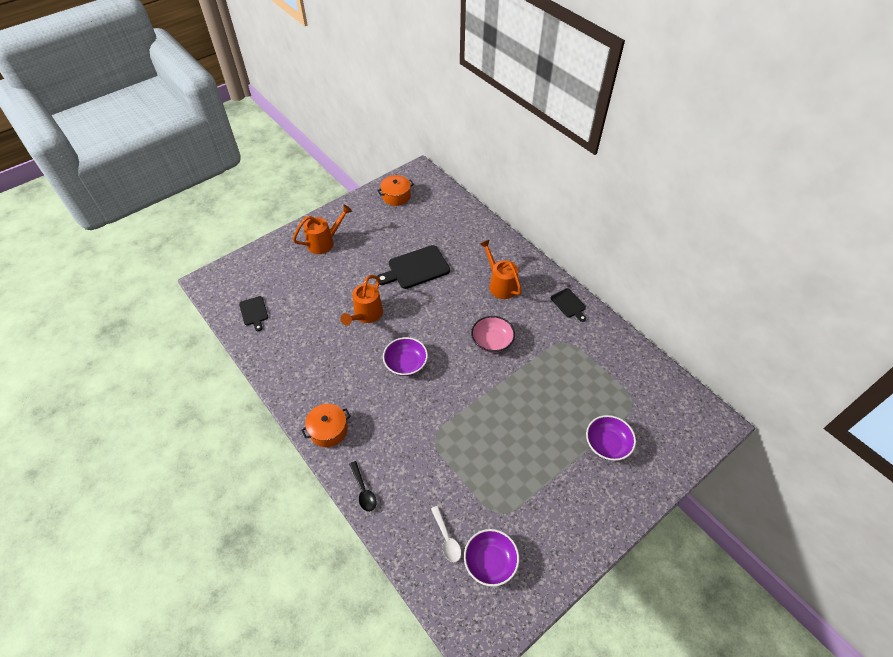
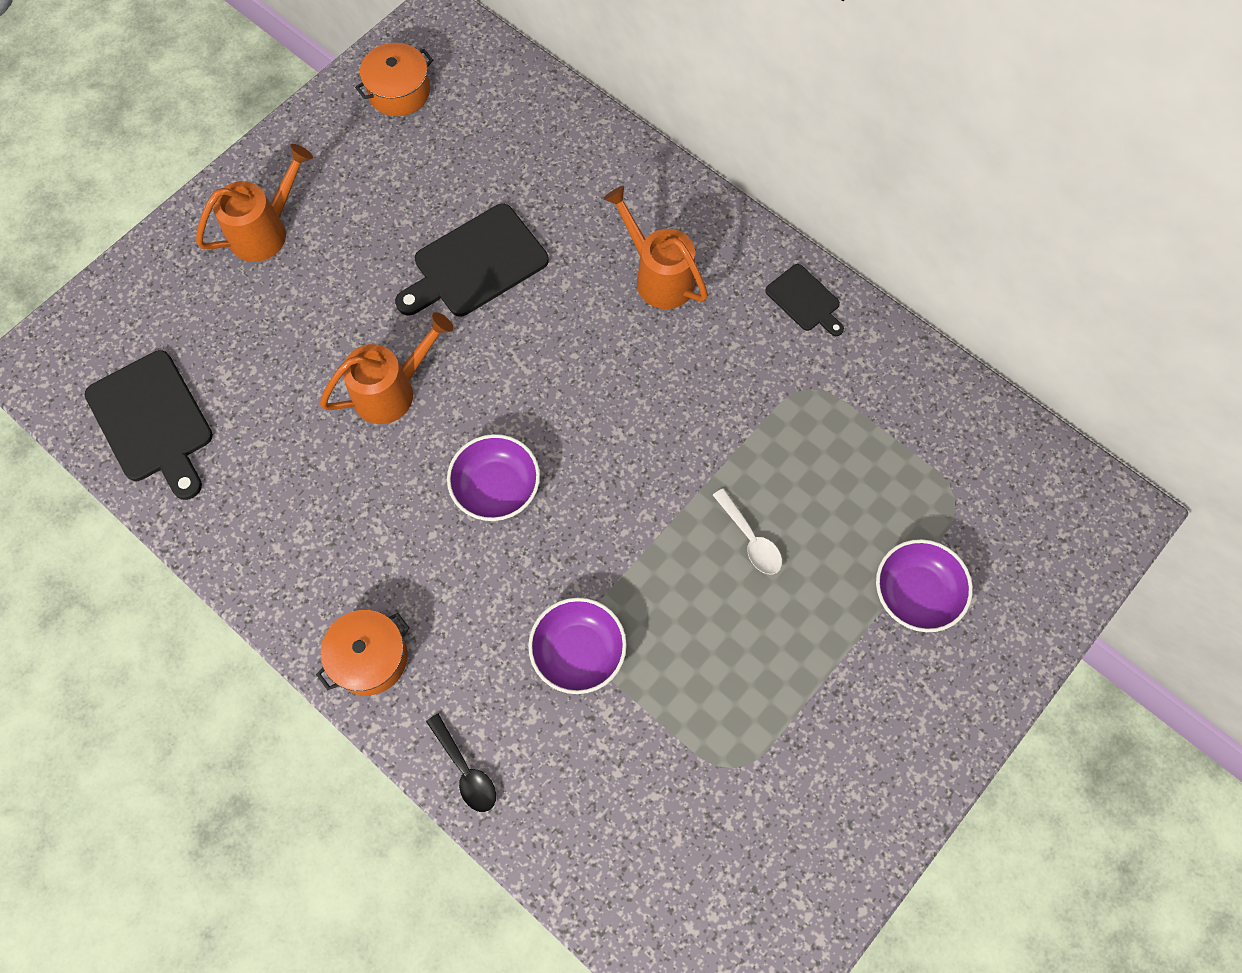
camera: 10 degrees left, 15 degrees up
black cutting board [239,296,268,331] -> black cutting board [85,350,213,500], size x1.81
orange watering can [340,275,383,326] -> orange watering can turned 135 degrees counterclockwise [320,312,454,424]
white spoon [431,506,461,562] -> white spoon moved to [713,488,782,575]
purple bowl [464,529,519,587] -> purple bowl moved to [528,598,627,694]
pink bowl [471,316,515,353] -> none

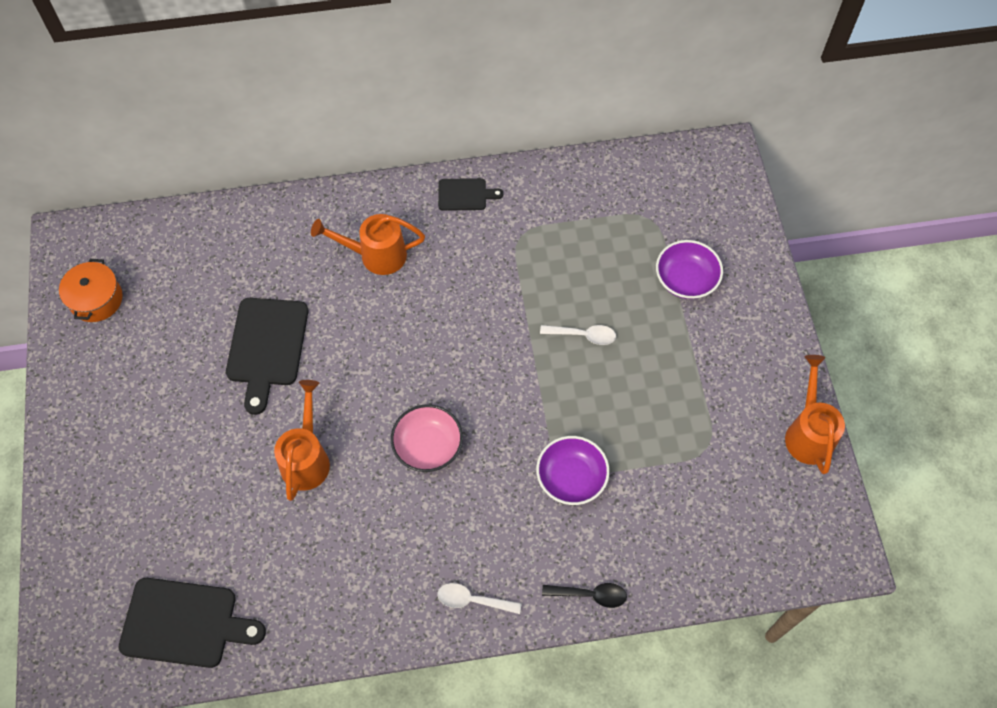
camera: 50 degrees left, 5 degrees down
orange watering can [196,144,313,262] -> orange watering can moved to [785,355,845,474]
orange pot [316,610,409,696] -> white spoon [437,583,522,614]
purple bowl [447,434,540,521] -> pink bowl [391,404,463,472]

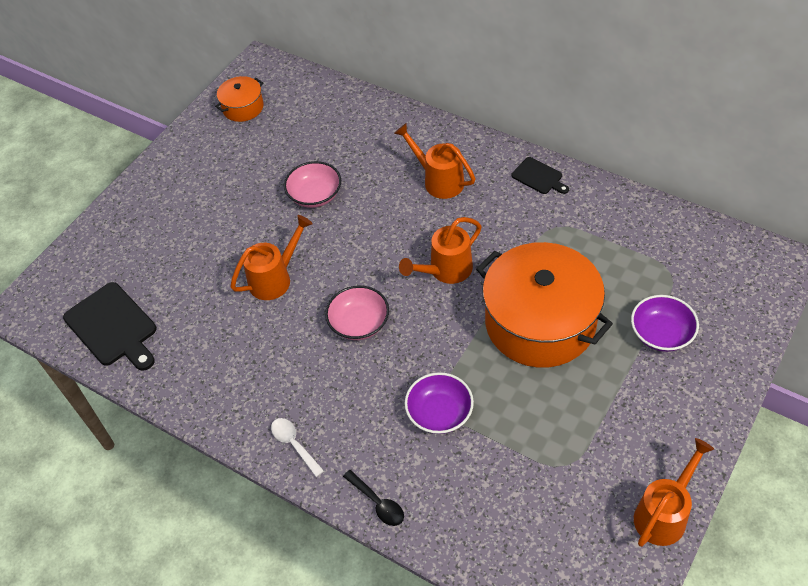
camera: 45 degrees right, 10 degrees down
black cutting board [226,298,308,415] -> pink bowl [284,161,341,208]
white spoon [540,325,616,345] -> orange pot [476,242,613,368]
none -> orange watering can [399,217,482,284]

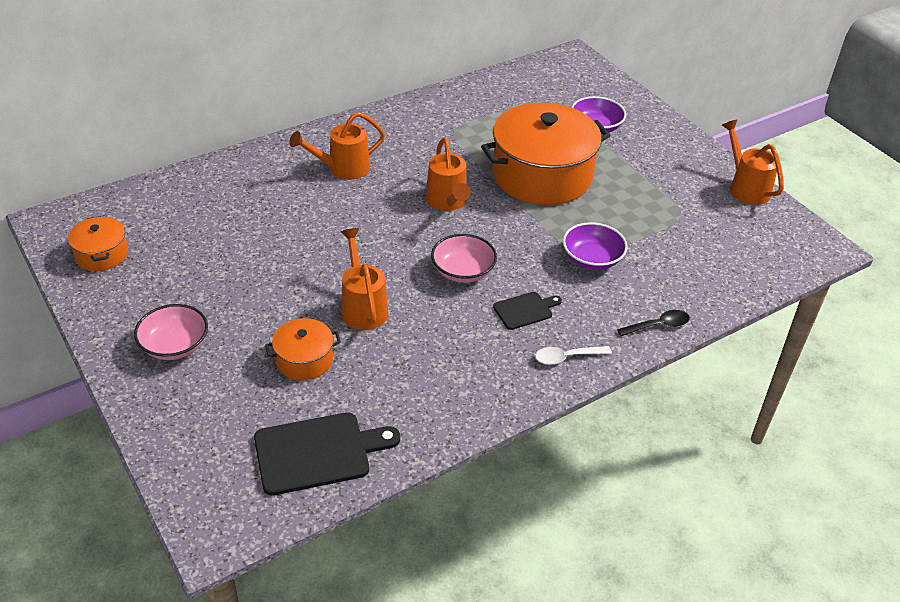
camera: 70 degrees left, 10 degrees down
pink bowl [284,161,341,208] -> pink bowl moved to [134,304,208,360]
black cutting board [511,157,569,194] -> black cutting board moved to [493,292,562,330]
none -> orange pot [265,318,341,380]

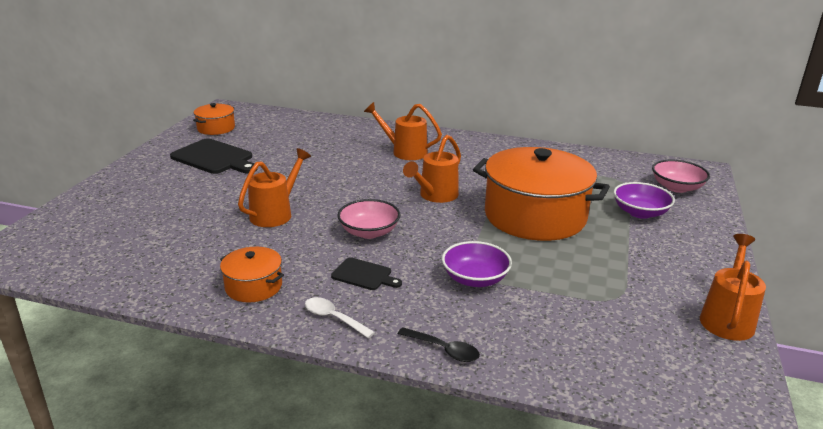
camera: 50 degrees right, 15 degrees down
pink bowl [134,304,208,360] -> pink bowl moved to [652,160,710,193]
black cutting board [254,412,400,496] -> black cutting board moved to [170,138,257,174]
orange pot [265,318,341,380] -> orange pot moved to [220,247,284,302]

